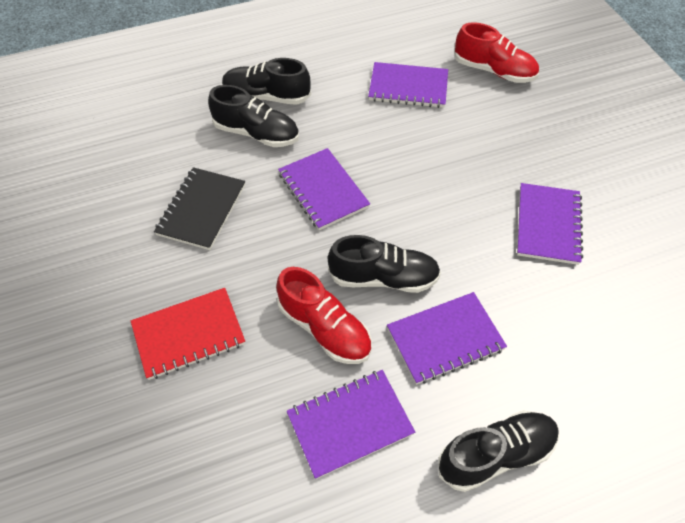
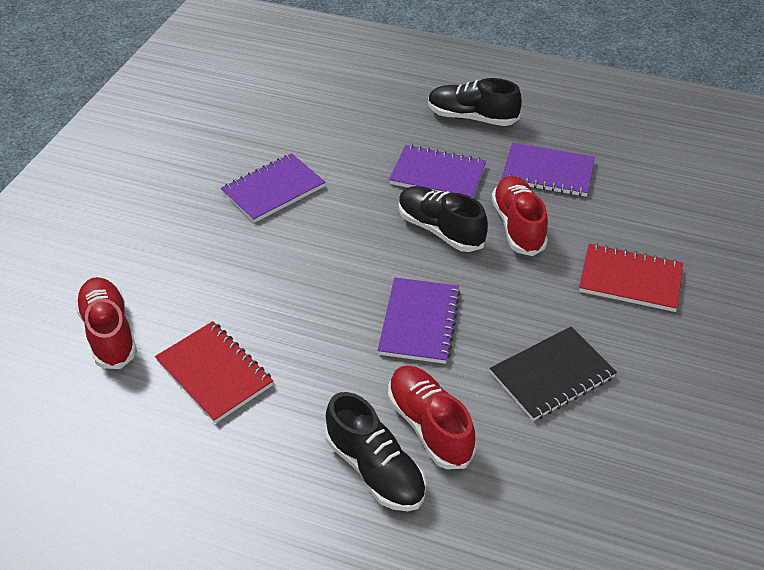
camera: 140 degrees left, 10 degrees down
black shoe [208,85,299,147] -> red shoe [388,365,476,469]
purple notebook [368,62,448,108] -> red notebook [155,321,273,423]

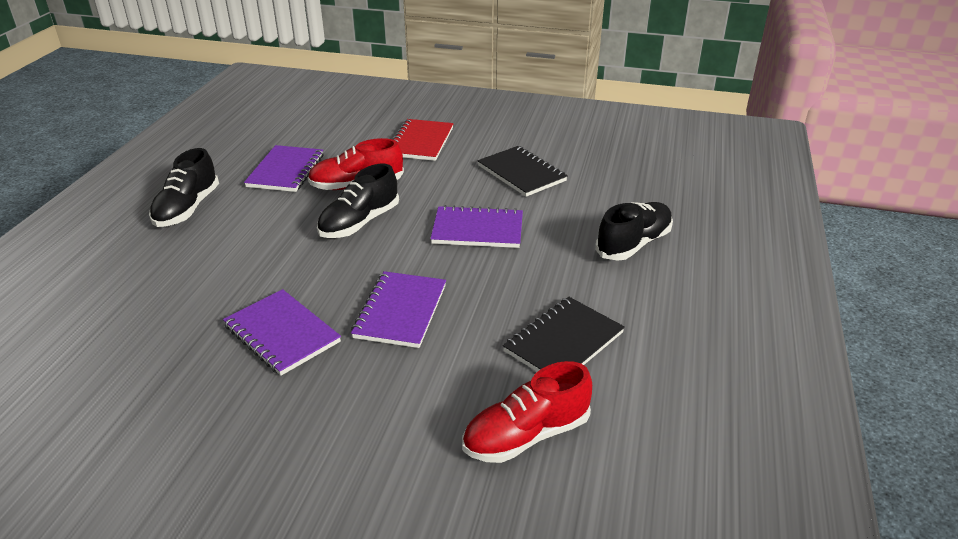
camera: 95 degrees left, 10 degrees down
red notebook [155,321,273,423] -> black notebook [503,297,625,372]
red shoe [388,365,476,469] -> none
purple notebook [389,145,486,198] -> purple notebook moved to [351,271,446,348]

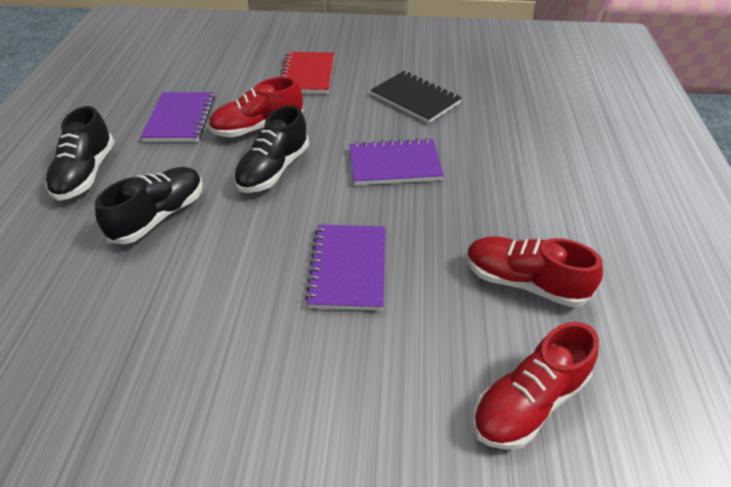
camera: 10 degrees left, 10 degrees up
purple notebook [223,289,341,376] -> none
black notebook [503,297,625,372] -> red shoe [466,236,603,307]
black shoe [595,202,673,261] -> black shoe moved to [95,167,203,244]

